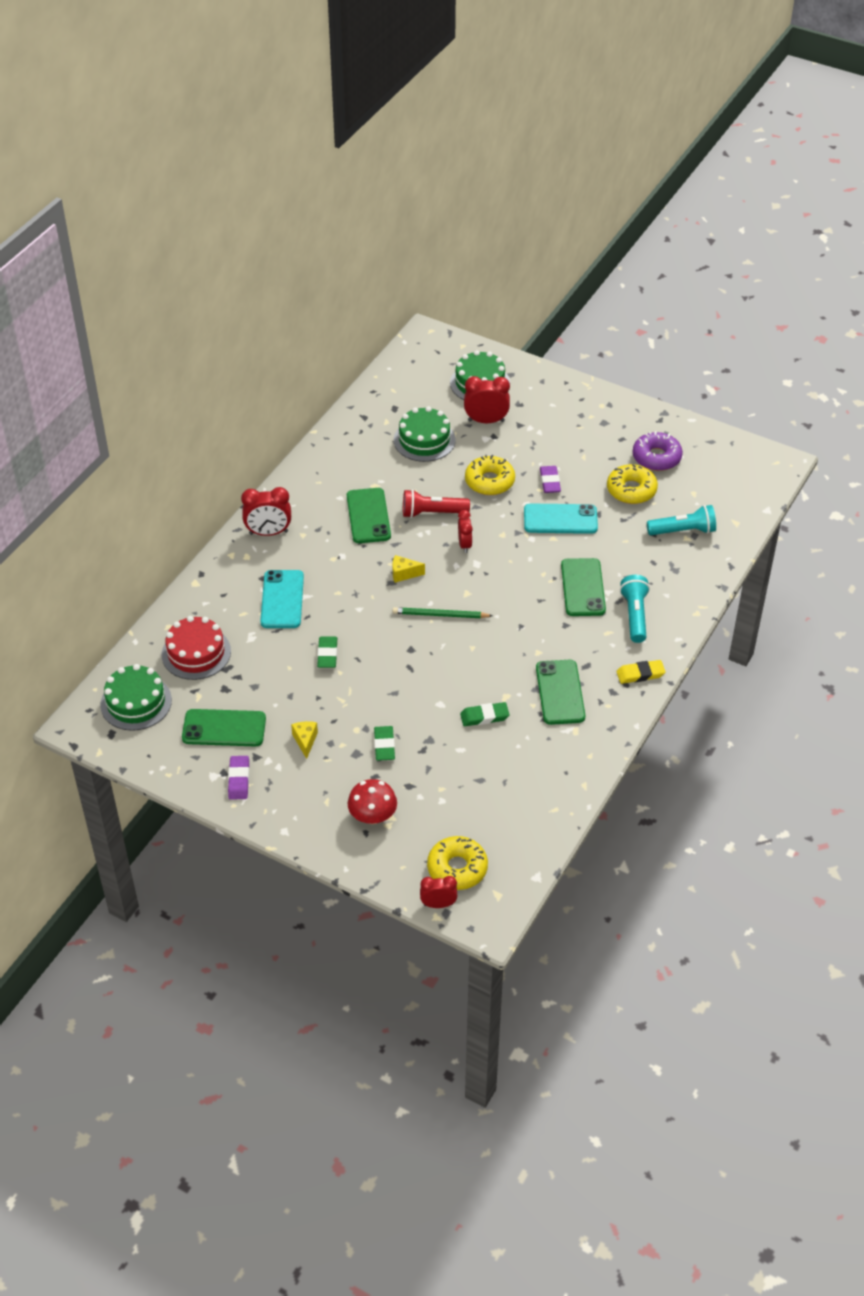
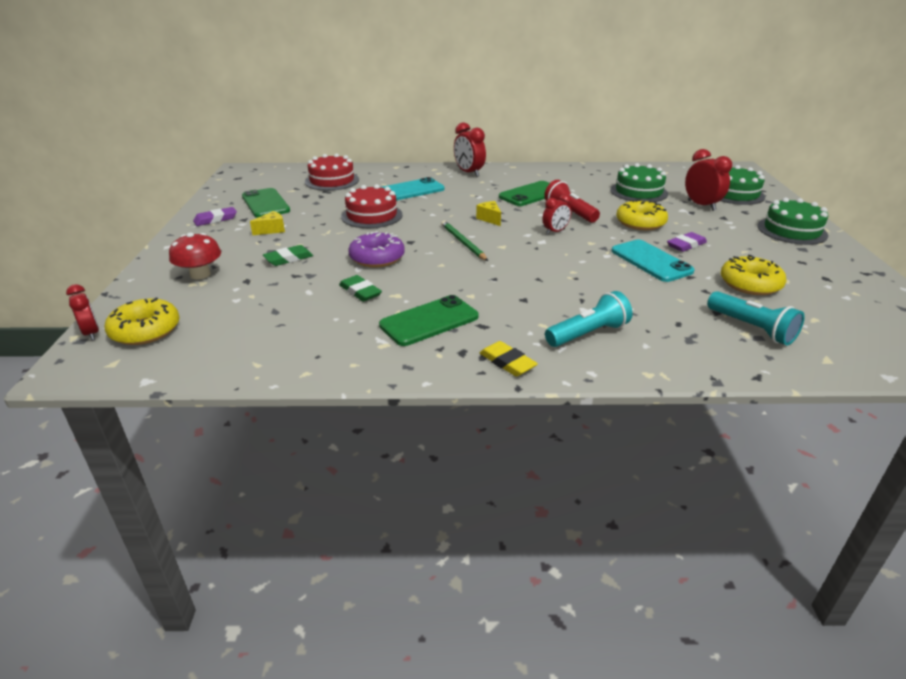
camera: 60 degrees right, 15 degrees down
green cake [100,664,172,731] -> green cake moved to [757,198,828,245]
green eraser [317,637,337,668] -> red cake [341,184,403,228]
green phone [561,558,606,616] -> none
purple donut [633,431,683,471] -> purple donut moved to [348,231,405,267]

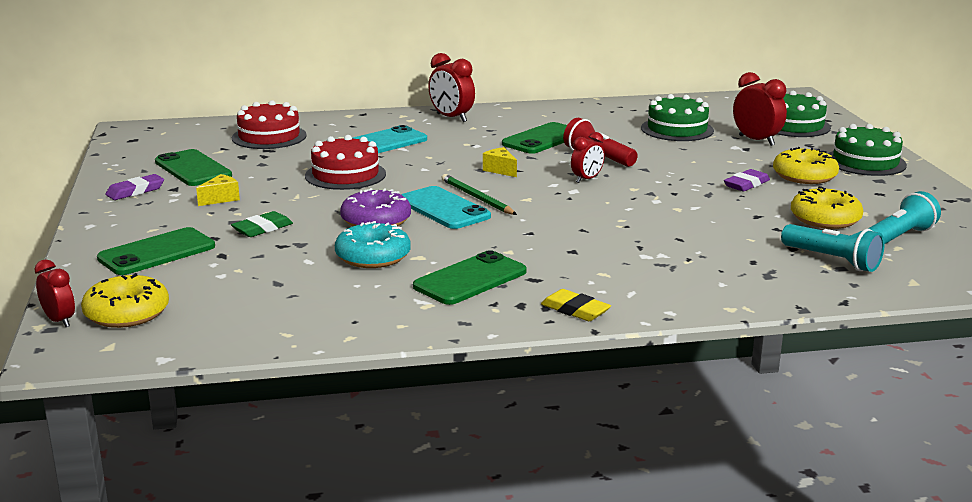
camera: 10 degrees left, 10 degrees down
red mushroom [169,232,221,279] -> green phone [97,227,215,275]
green eraser [339,275,382,302] -> turquoise donut [335,221,411,268]
turquoise flashlight [545,291,632,347] -> turquoise flashlight moved to [868,191,941,244]
turquoise phone [611,240,695,282] -> turquoise phone moved to [401,186,491,229]
yellow donut [616,199,668,230] -> yellow donut moved to [773,147,839,184]

